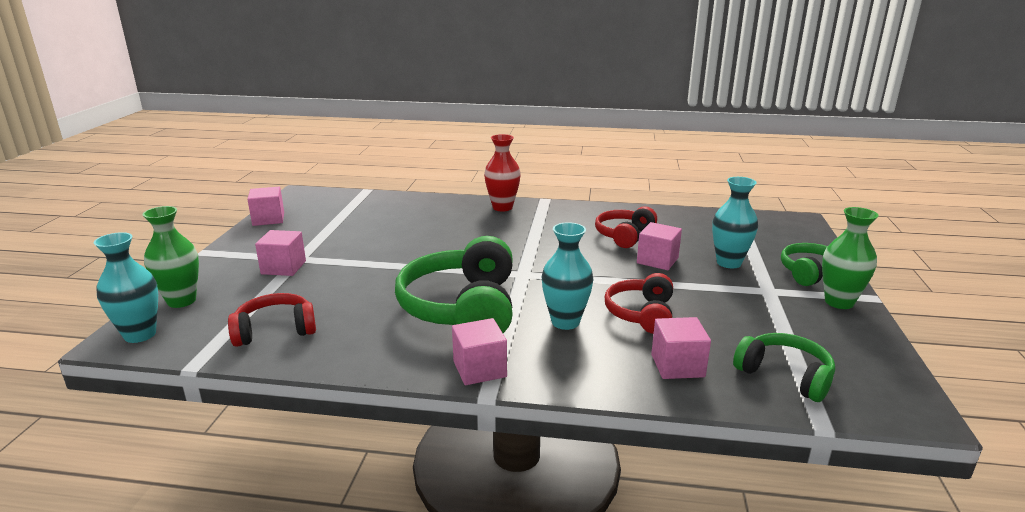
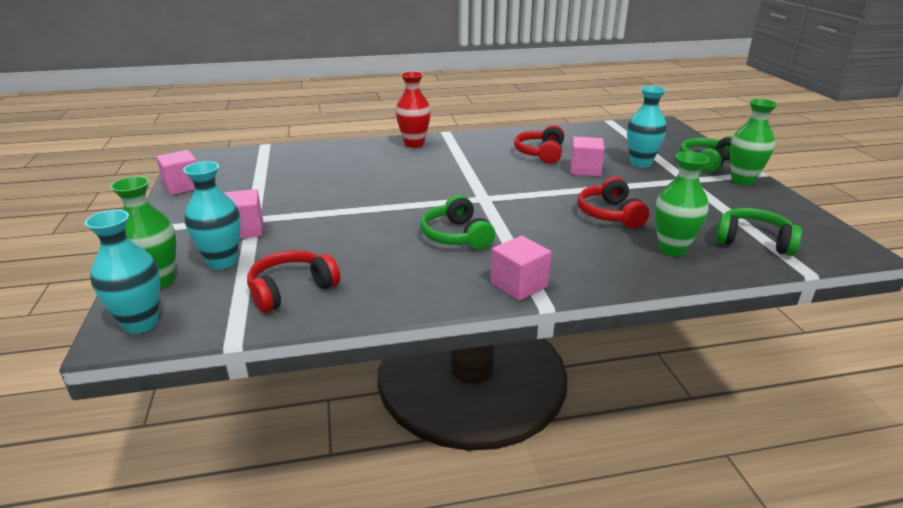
camera: 20 degrees left, 5 degrees up
green headphones [395,236,513,333] -> green headphones [421,195,495,250], size x0.57
turquoise vase [541,222,593,330] -> turquoise vase moved to [183,161,241,270]
pink cube [651,317,711,379] -> green vase [655,151,710,256]

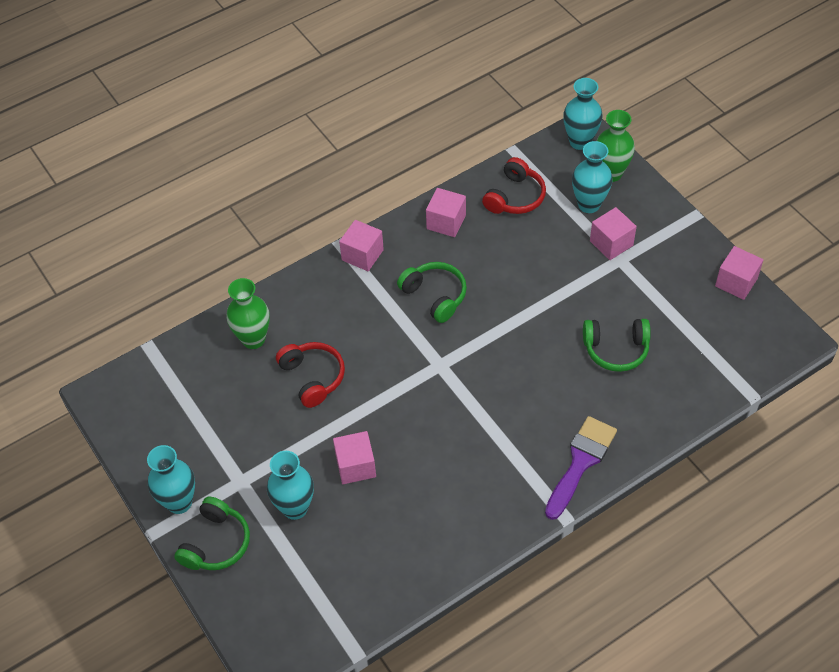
camera: 160 degrees right, 25 degrees up
red vase [396,72,431,148] -> purple brush [545,416,617,520]
red headphones [514,125,564,164] -> none
green headphones [715,208,802,256] -> green headphones moved to [583,319,651,372]
green vase [730,99,778,185] -> turquoise vase [147,445,195,514]
none -> pink cube [426,188,466,237]

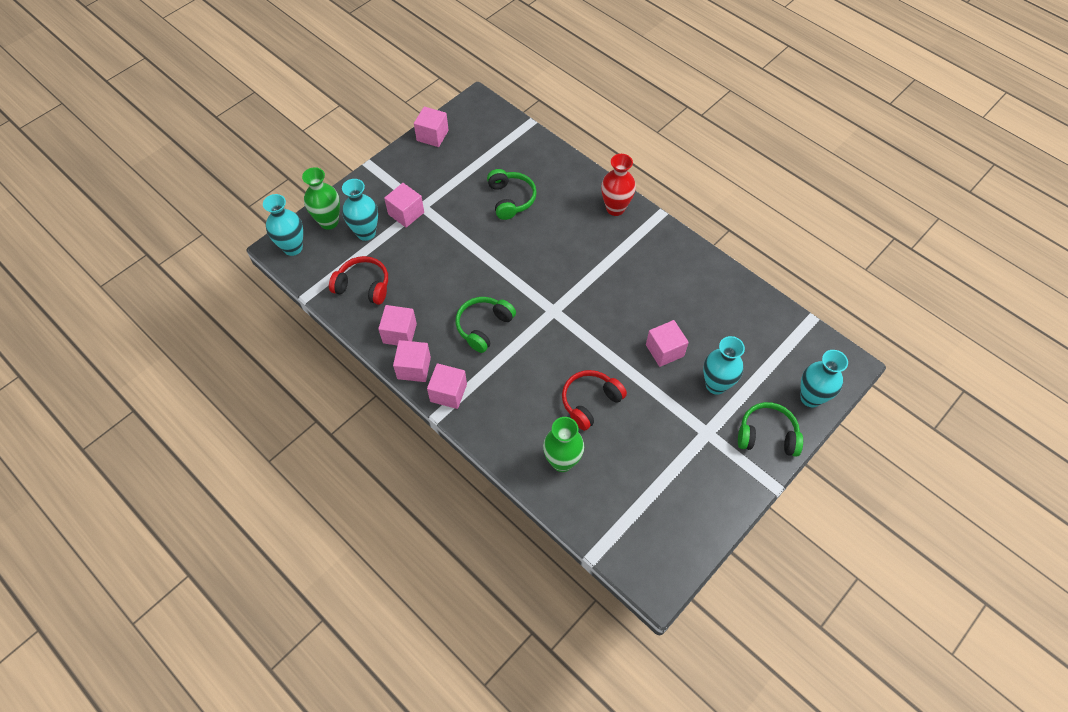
camera: 105 degrees left, 5 degrees up
turquoise vase [147,445,195,514] -> turquoise vase moved to [800,350,848,407]
purple brush [545,416,617,520] -> red vase [601,154,636,216]
none -> pink cube [393,340,431,382]

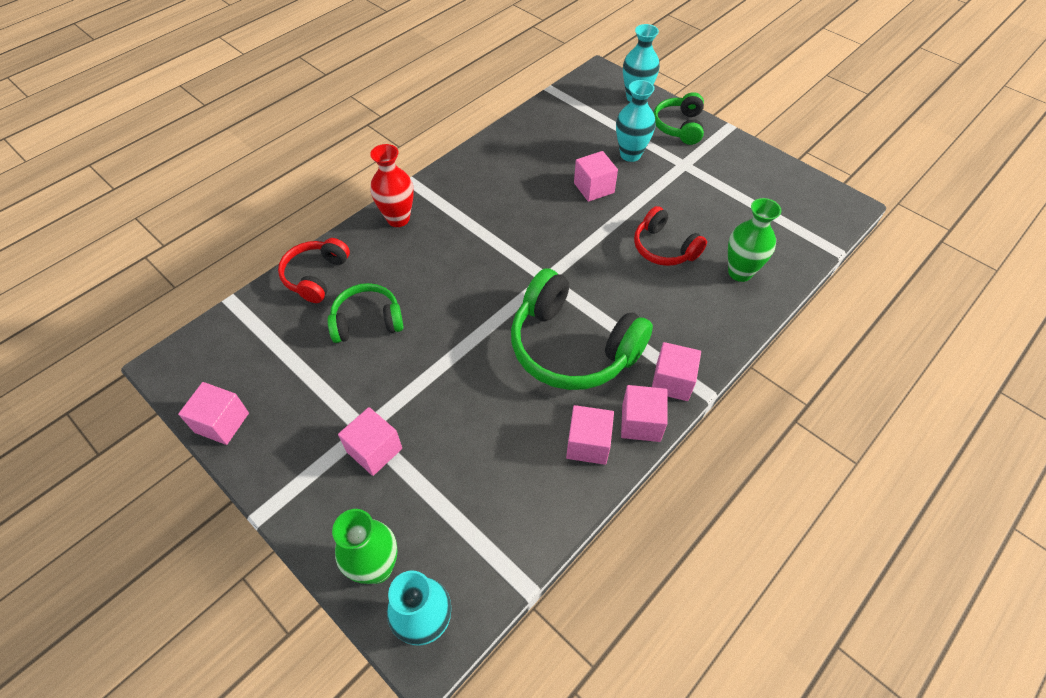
camera: 90 degrees left, 5 degrees down
red headphones [329,256,388,305] -> red headphones moved to [278,238,350,303]
turquoise vase [342,179,378,241] -> none
green headphones [456,297,516,353] -> green headphones [511,268,653,390], size x1.75

